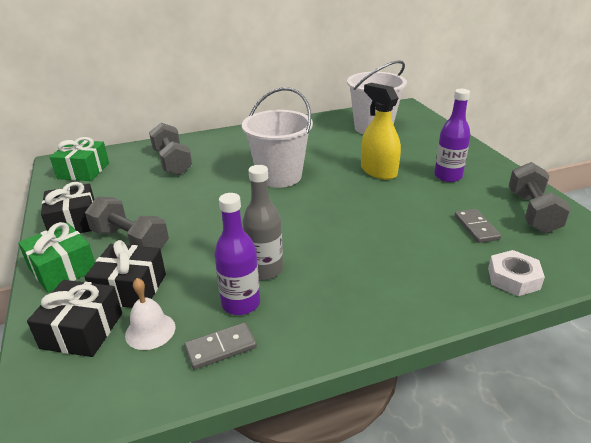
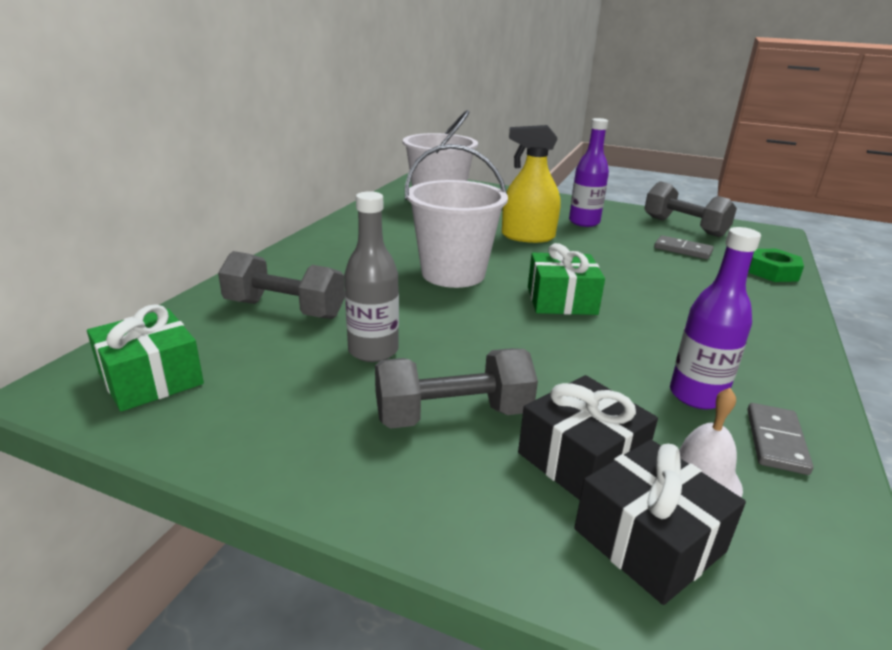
camera: 50 degrees left, 5 degrees down
green gift [18,222,95,293] -> green gift moved to [528,243,605,315]
black gift [41,182,94,233] -> none
grey bottle [243,165,283,280] -> grey bottle moved to [344,191,399,362]
white nut [488,250,545,296] -> green nut [748,249,804,282]

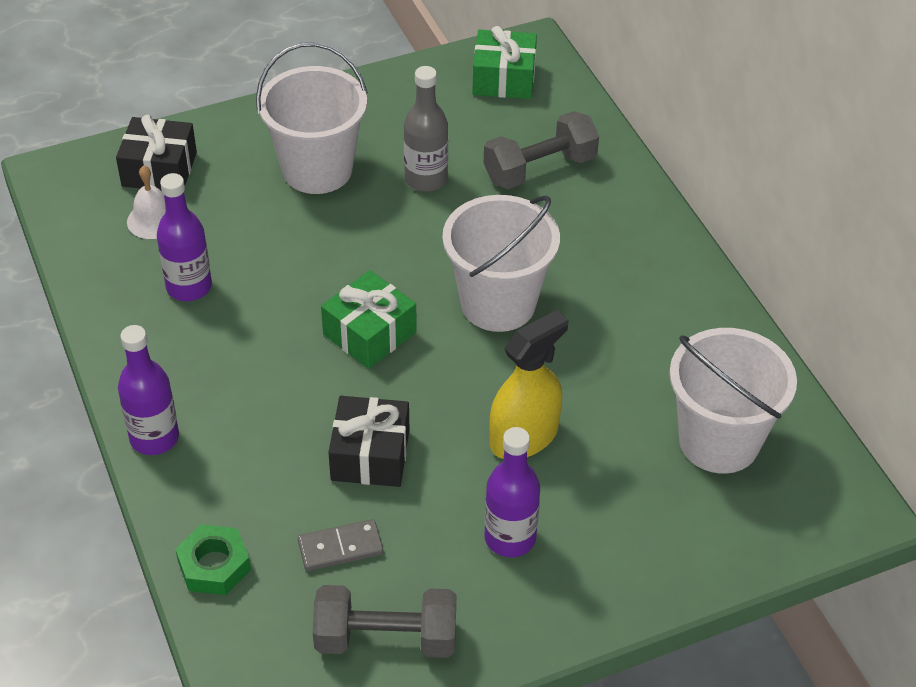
camera: 135 degrees right, 20 degrees up
grey dumbbell [375,348,538,429] -> white bucket [256,42,368,194]
black gift [518,375,658,500] -> black gift moved to [328,396,409,487]
grey domino [747,403,813,475] -> none
none -> purple bottle [118,325,179,455]

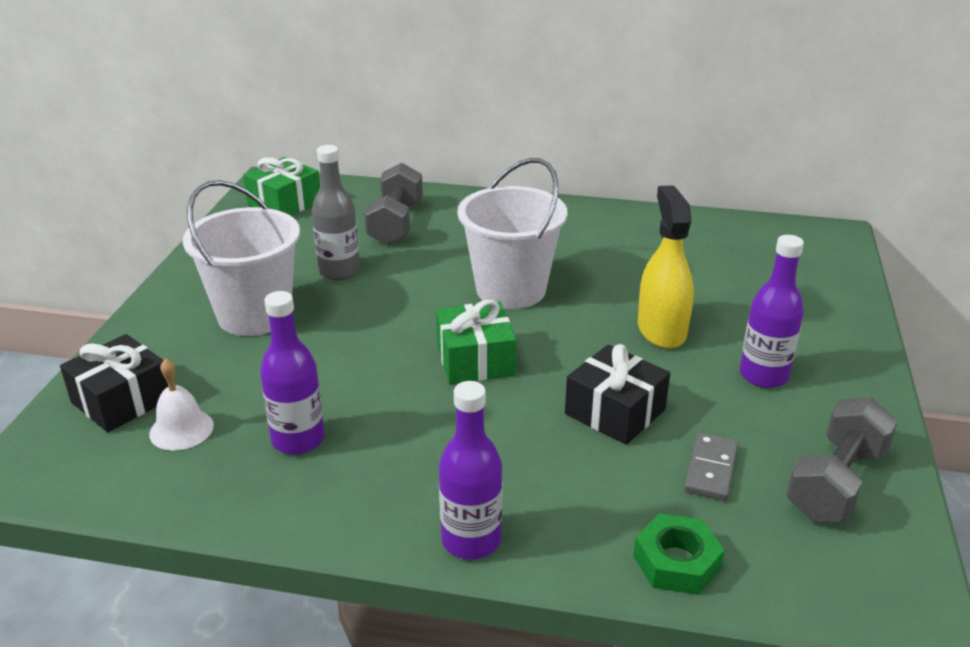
camera: 55 degrees left, 15 degrees down
white bucket [669,328,797,474] -> none

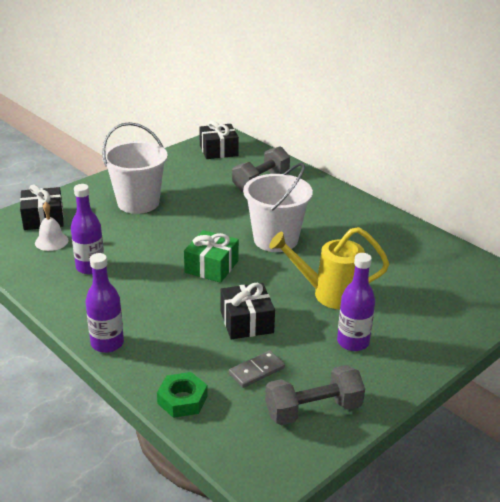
camera: 35 degrees right, 0 degrees up
green gift [243,157,320,216] -> black gift [199,121,239,159]
grey bottle [312,145,360,280] -> none
yellow spray bottle [638,185,694,349] -> yellow watering can [269,227,389,309]

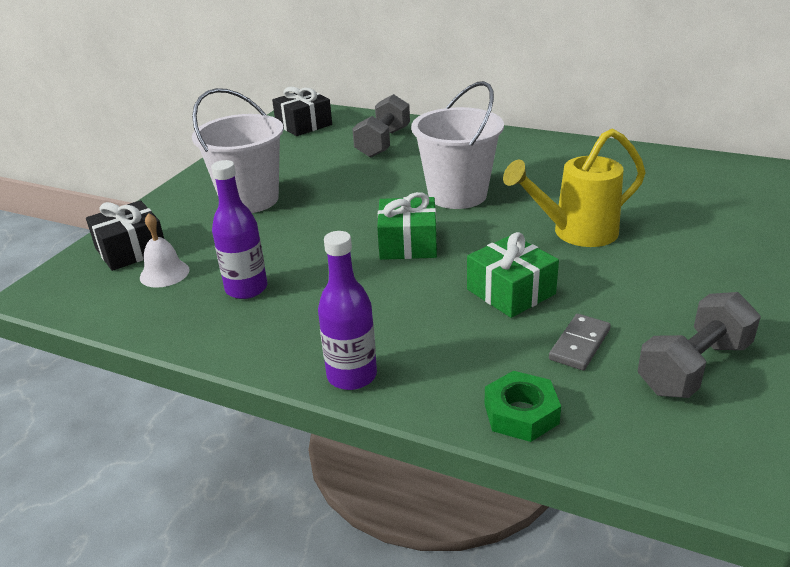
camera: 20 degrees left, 0 degrees up
black gift [220,283,275,339] -> green gift [467,232,559,318]
purple bottle [337,253,375,351] -> none

